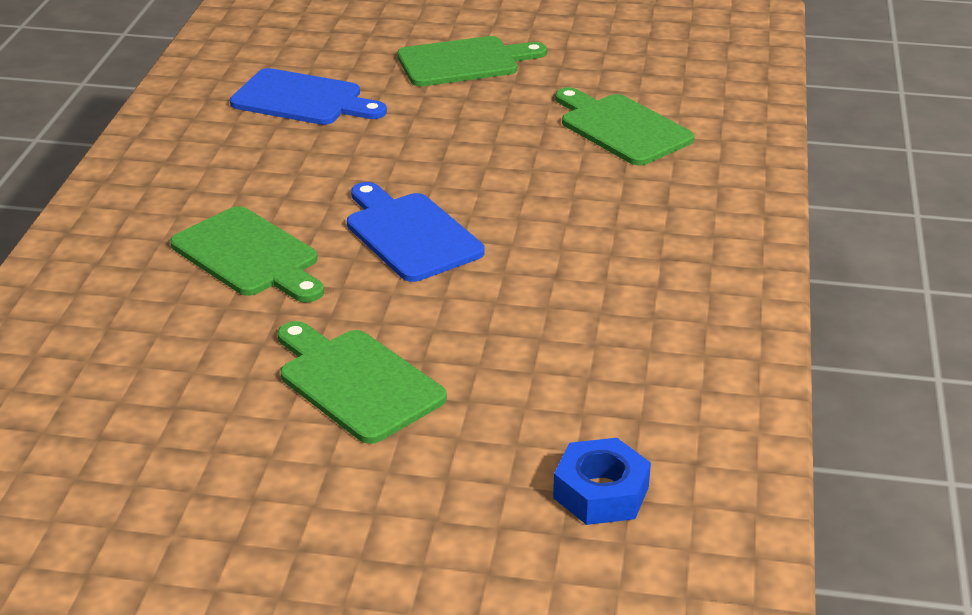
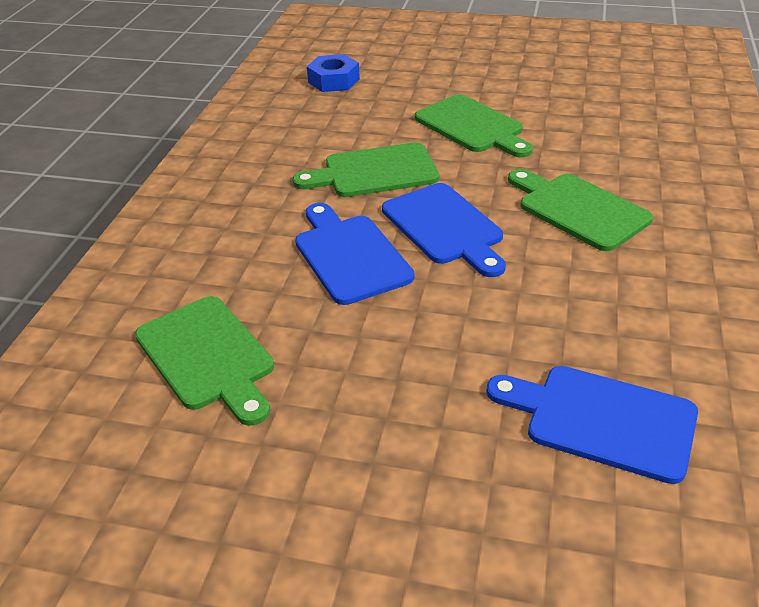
camera: 175 degrees left, 5 degrees up
green cutting board [397,36,547,86] -> green cutting board moved to [293,142,439,197]
none -> blue cutting board [295,203,414,305]

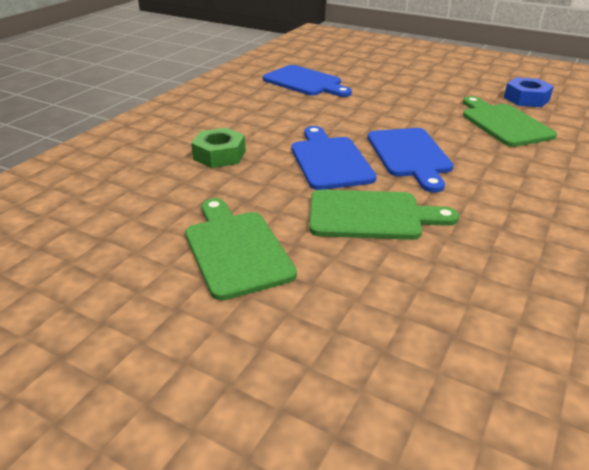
camera: 165 degrees left, 5 degrees down
blue nut [307,54,360,92] -> blue nut moved to [504,77,554,107]
green cutting board [508,169,653,251] -> green nut [191,128,246,168]

